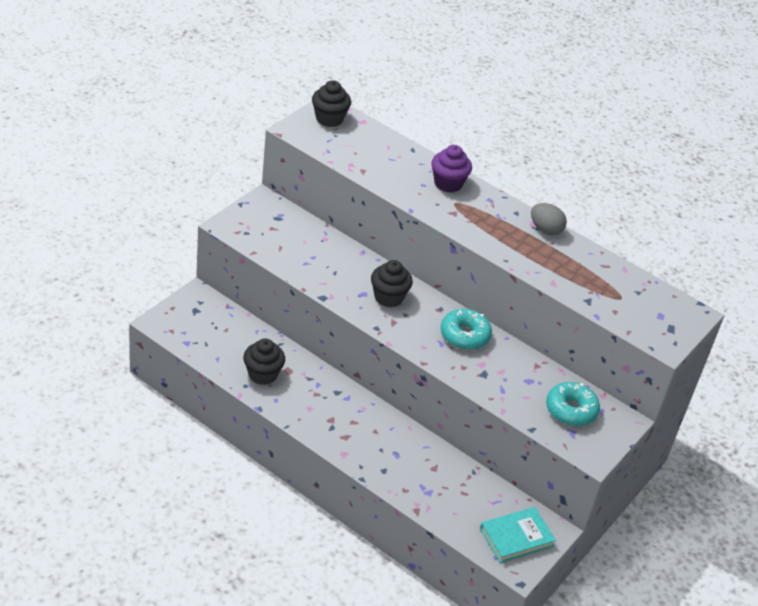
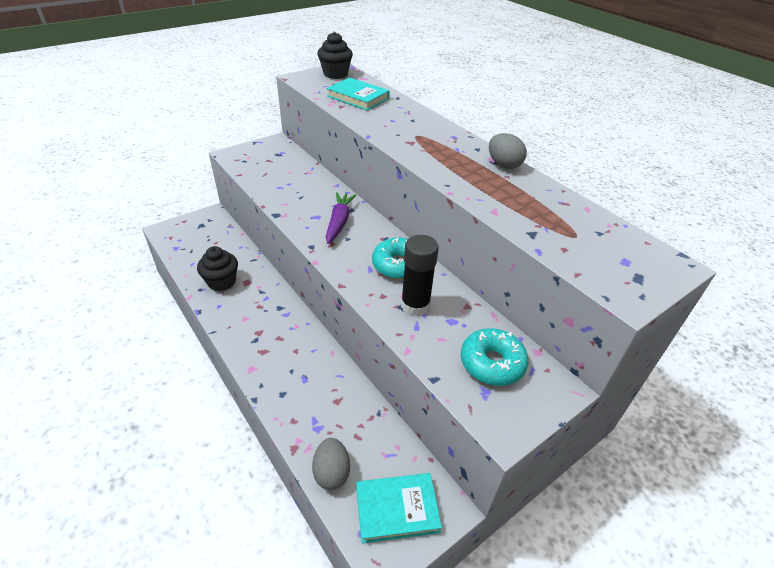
camera: 20 degrees right, 0 degrees up
black cupcake [371,260,413,307] -> purple carrot [326,192,357,244]
purple cupcake [431,145,472,193] -> none
none -> grey egg [312,438,350,490]
none -> turquoise book [327,78,390,111]
none -> black glue stick [401,235,439,316]

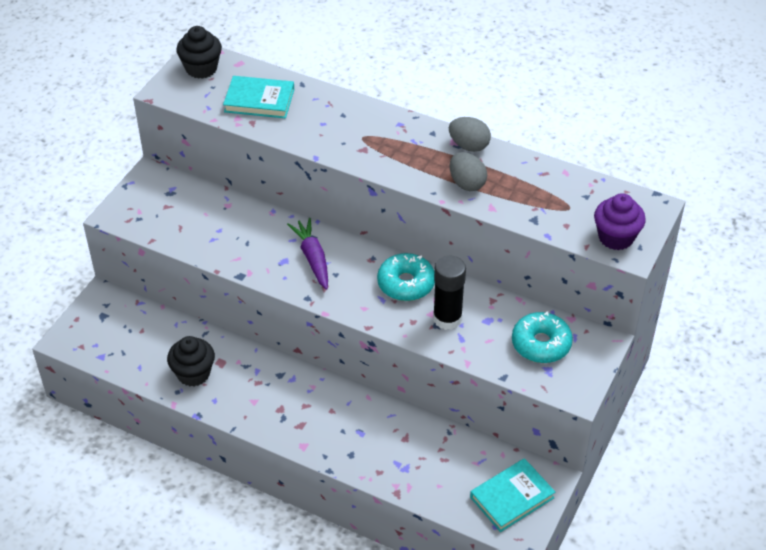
camera: 25 degrees left, 5 degrees up
grey egg [312,438,350,490] -> grey egg moved to [449,152,487,191]
none -> purple cupcake [594,193,646,250]

